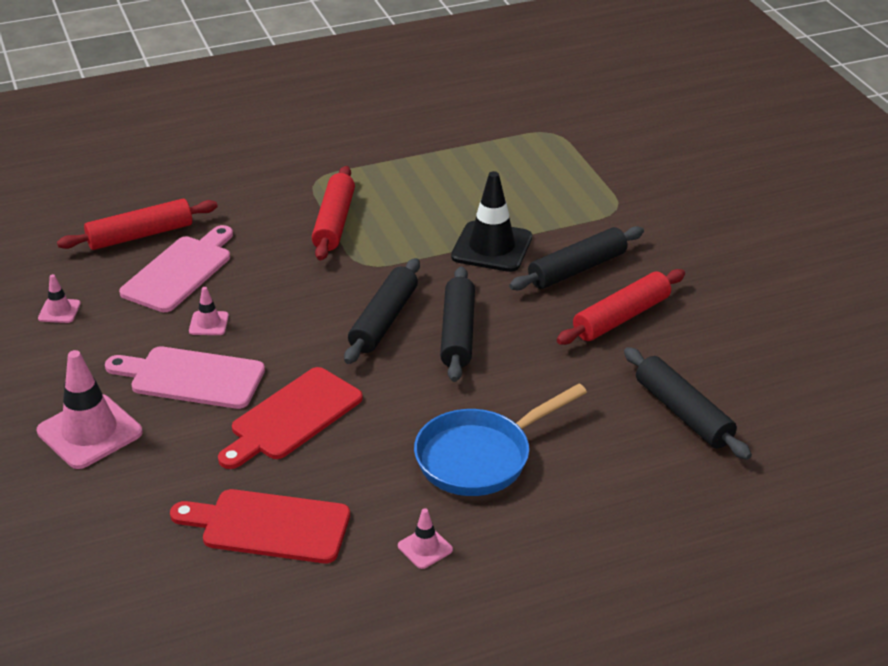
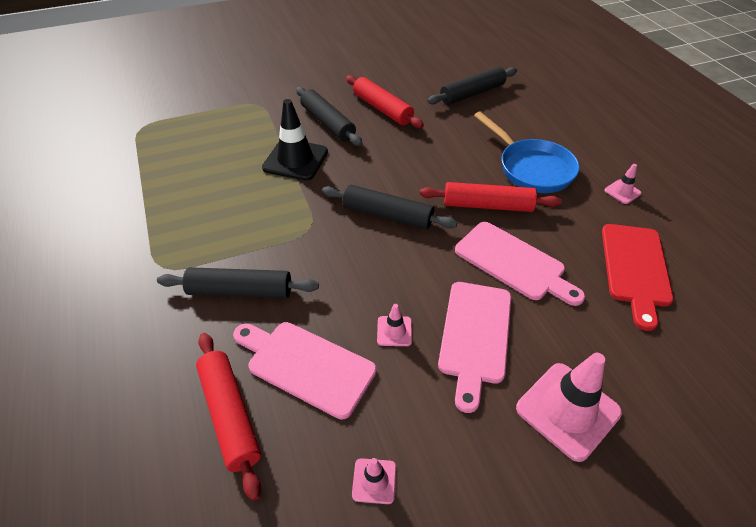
camera: 90 degrees left, 10 degrees up
red cutting board [218,367,363,469] -> pink cutting board [455,222,585,306]
red rolling pin [312,166,355,261] -> red rolling pin moved to [420,182,562,212]
black rolling pin [440,266,475,382] -> black rolling pin moved to [157,267,319,298]

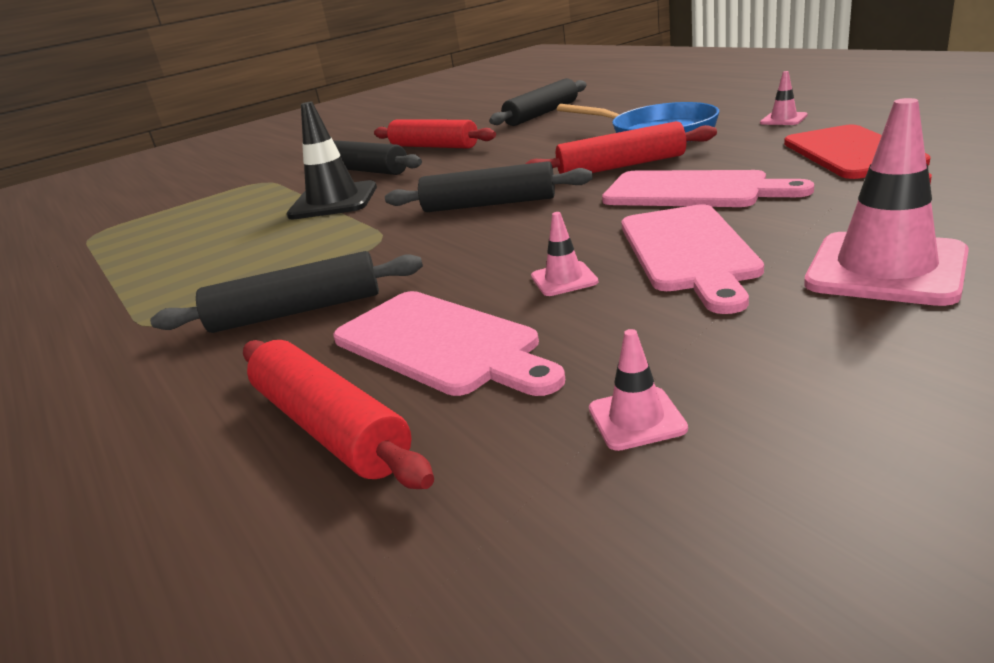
camera: 10 degrees left, 20 degrees down
pink cutting board [233,322,377,420] -> pink cutting board turned 150 degrees counterclockwise [333,291,565,396]

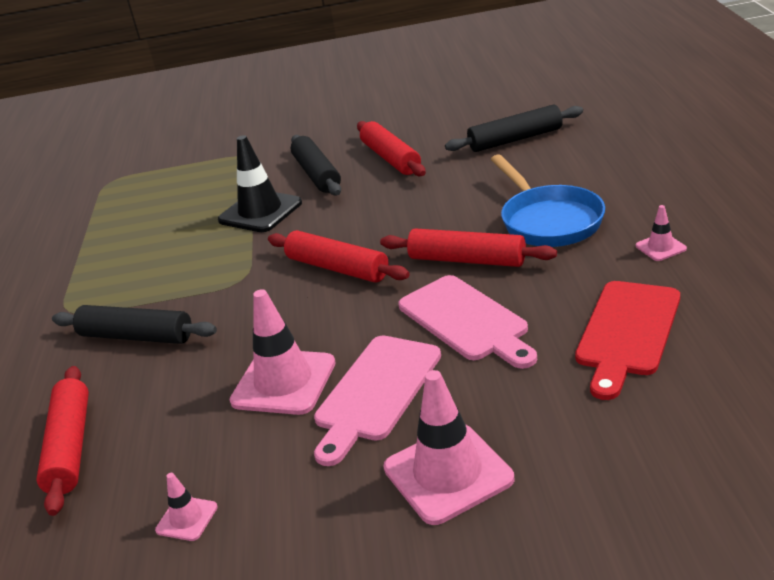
camera: 30 degrees right, 5 degrees up
pink cutting board [333,291,565,396] -> none
black rolling pin [385,161,593,212] -> red rolling pin [268,230,410,283]
pink traffic cone [531,212,598,296] -> pink traffic cone [230,289,336,415], size x2.08

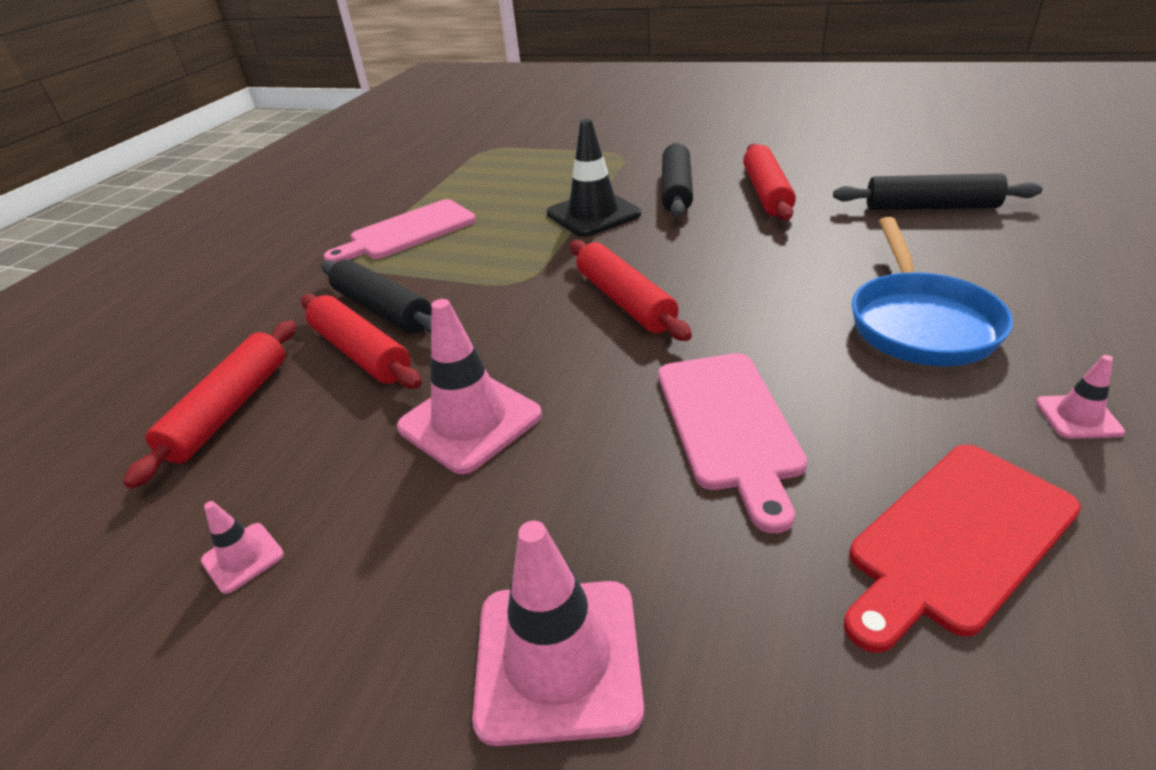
camera: 25 degrees right, 5 degrees up
pink cutting board [314,336,441,466] -> pink cutting board moved to [324,199,476,262]
red rolling pin [380,228,557,267] -> red rolling pin moved to [301,294,422,389]

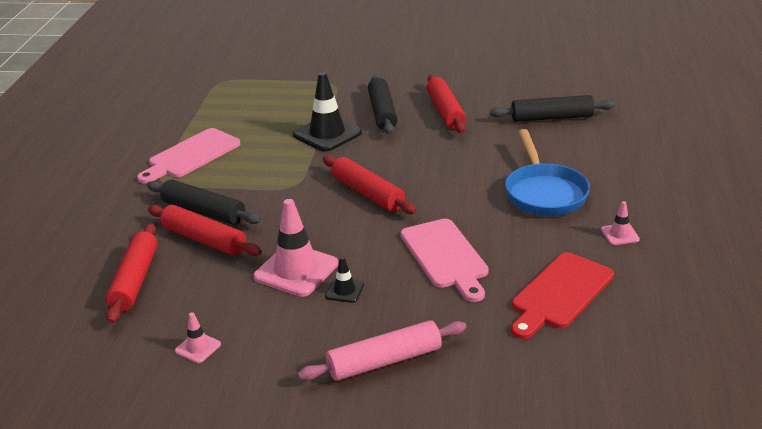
camera: 15 degrees left, 5 degrees down
pink traffic cone [472,521,644,746] -> pink rolling pin [298,320,466,381]
none -> black traffic cone [325,256,364,303]

